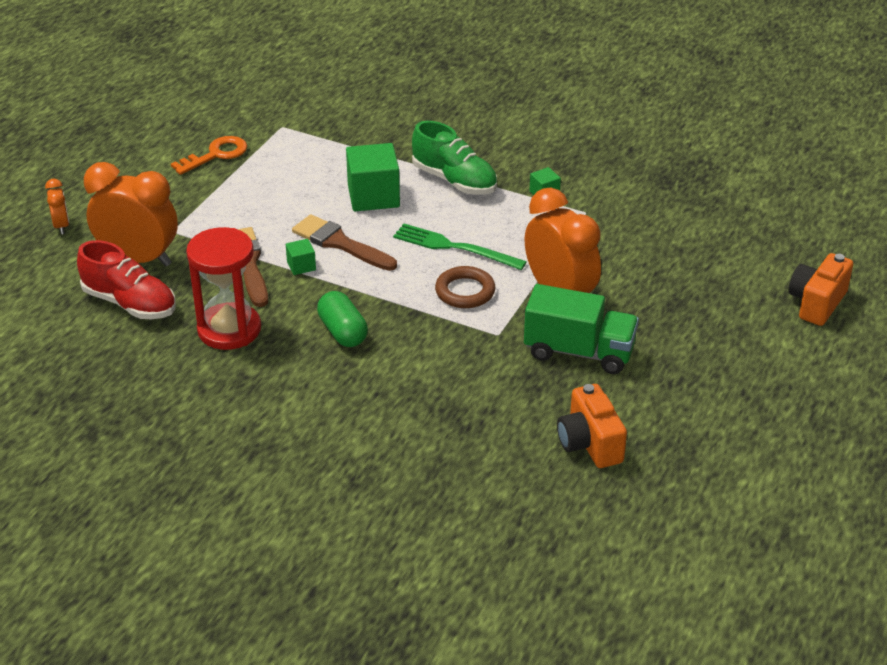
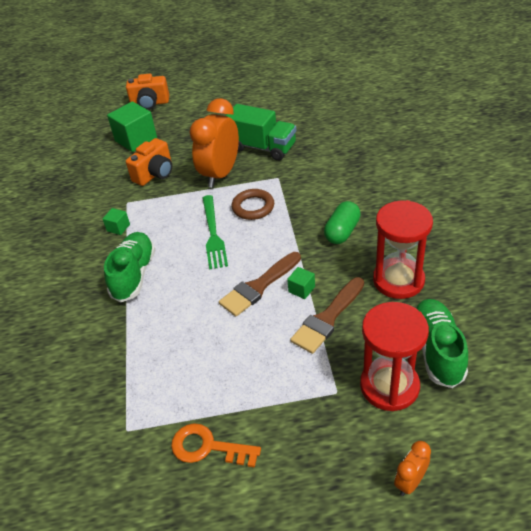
camera: 120 degrees left, 5 degrees up
red shoe [77,240,176,319] -> green shoe [416,299,468,388]
orange clock [84,162,178,266] -> red hourglass [360,302,429,411]
brown brush [292,214,397,271] -> brown brush turned 45 degrees clockwise [219,252,301,316]
green cube [346,143,400,211] -> green cube moved to [107,101,157,152]
green truck [524,284,639,374] -> green truck turned 135 degrees clockwise [226,104,296,161]
orange camera [557,384,627,468] -> orange camera moved to [126,138,172,186]

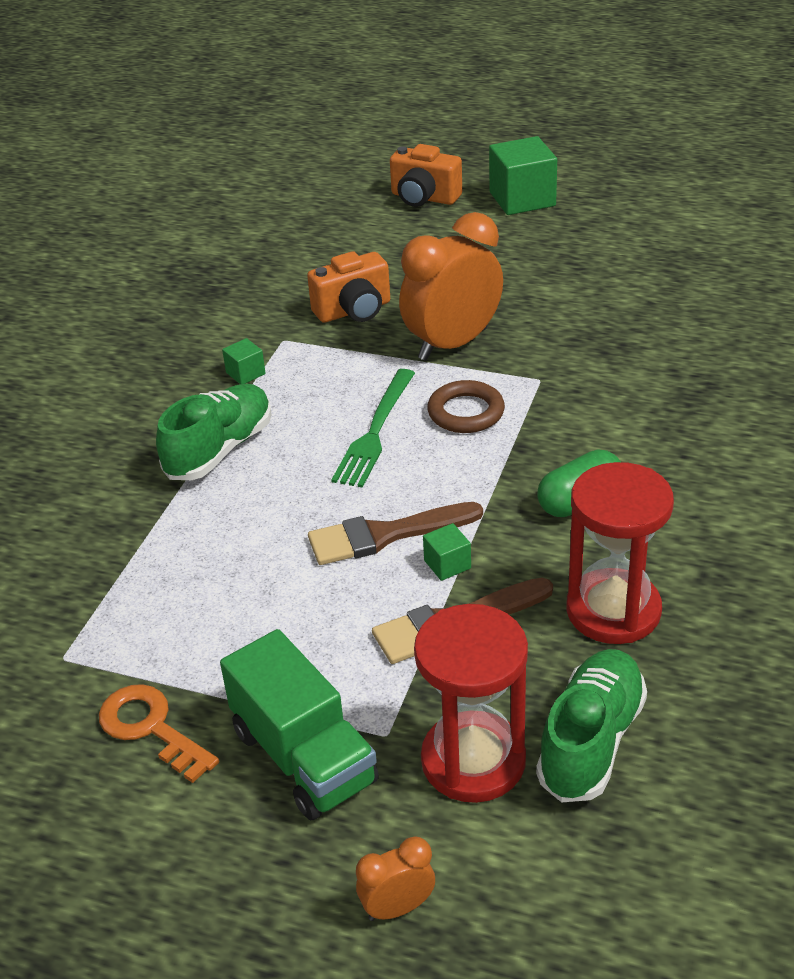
camera: 25 degrees right, 5 degrees down
green cube [107,101,157,152] -> green cube moved to [489,136,557,215]
green truck [226,104,296,161] -> green truck moved to [220,629,379,820]

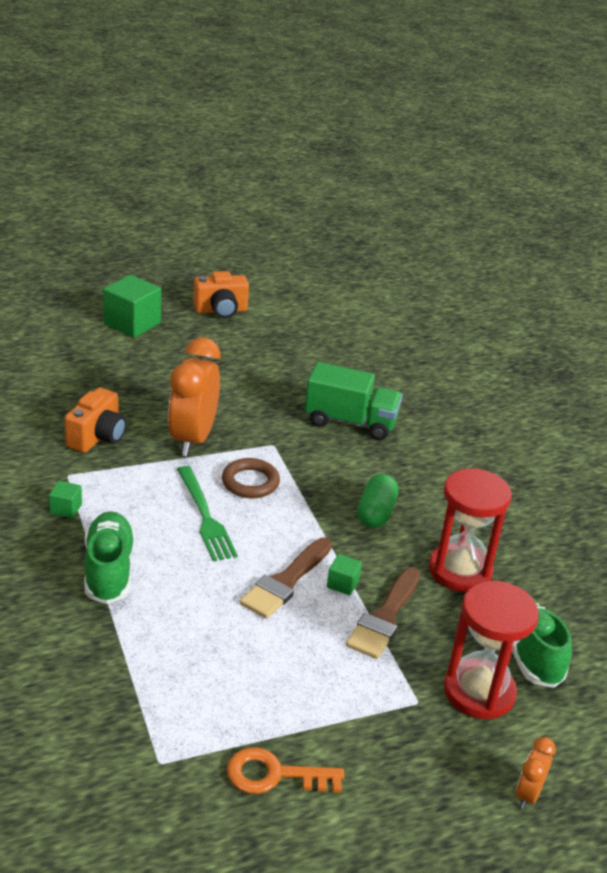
camera: 45 degrees left, 5 degrees down
green truck [220,629,379,820] -> green truck moved to [305,362,402,440]
orange camera [390,144,462,207] -> orange camera moved to [193,271,249,318]

